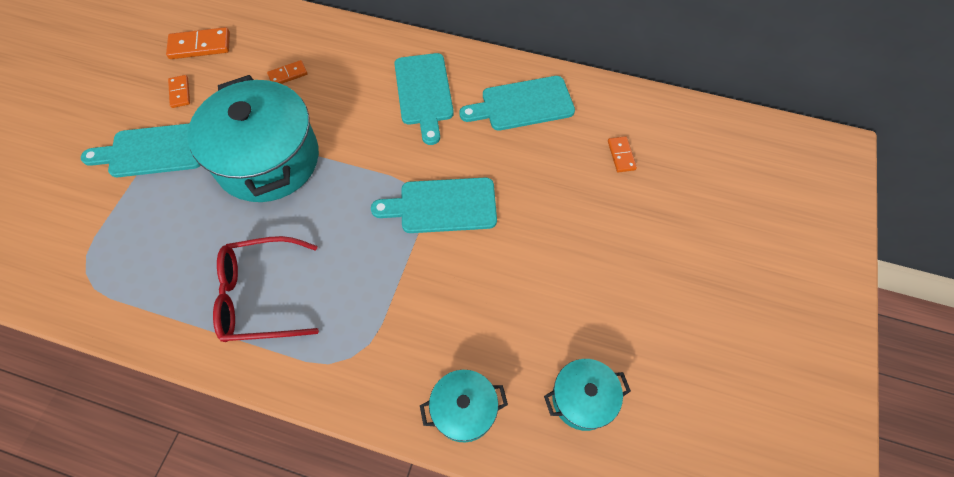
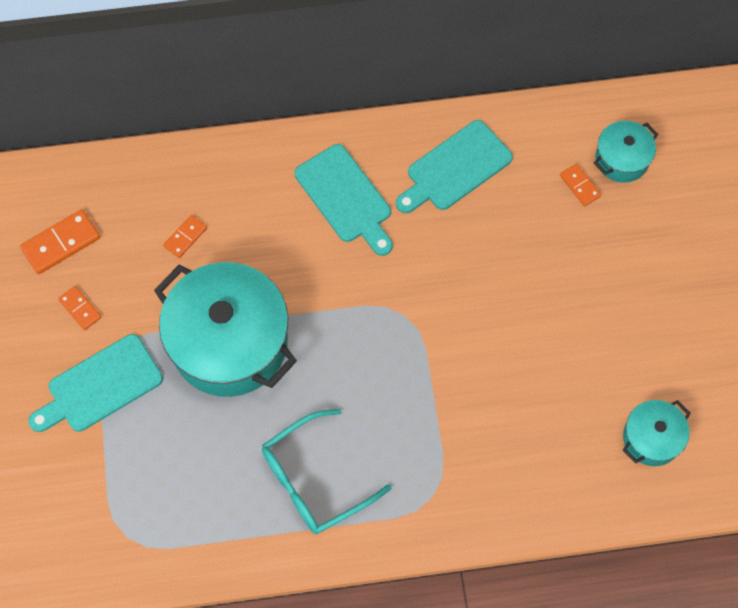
camera: 25 degrees left, 5 degrees up
red glasses [213,236,319,342] -> turquoise glasses [262,409,392,534]
turquoise cutting board [371,177,497,233] -> none
turquoise pot [420,370,508,442] -> turquoise pot moved to [594,121,658,183]

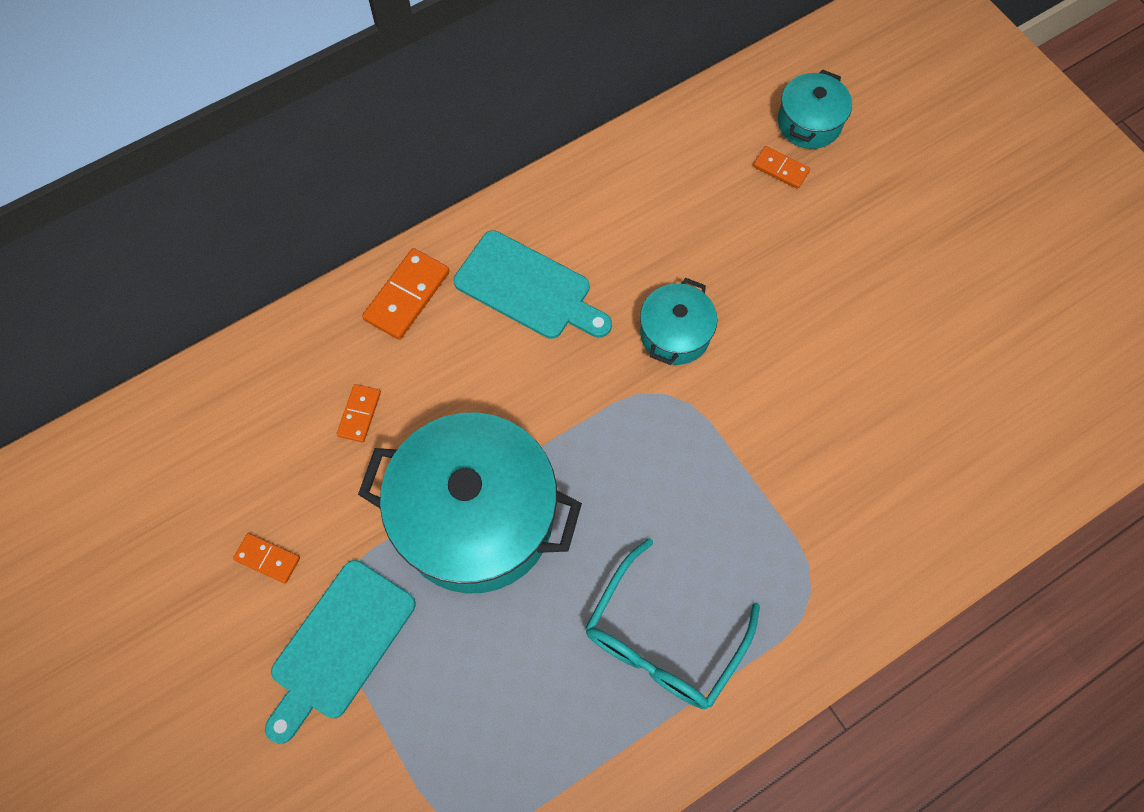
camera: 25 degrees left, 0 degrees up
orange domino [20,210,100,274] -> orange domino moved to [362,248,450,340]
turquoise cutting board [396,120,513,213] -> none
turquoise pot [623,400,691,466] -> turquoise pot moved to [640,278,717,365]

